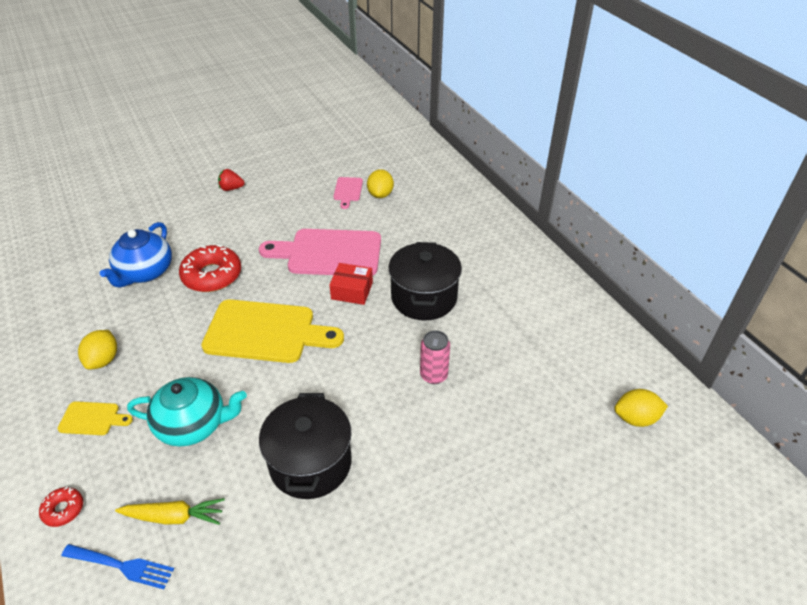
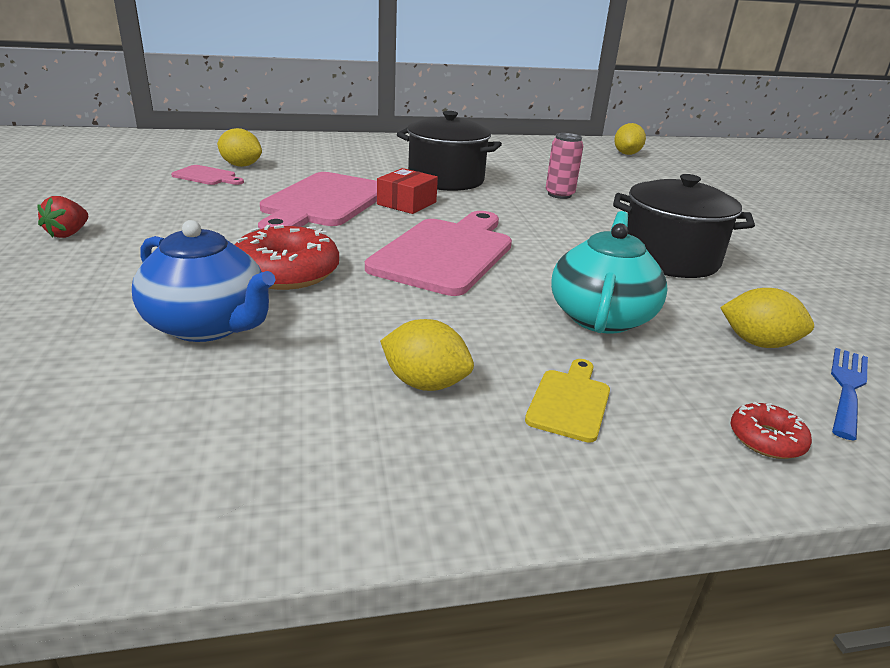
camera: 75 degrees left, 15 degrees down
yellow carrot [115,498,225,525] -> yellow lemon [720,288,814,348]
yellow cutting board [201,299,344,363] -> pink cutting board [365,211,512,296]

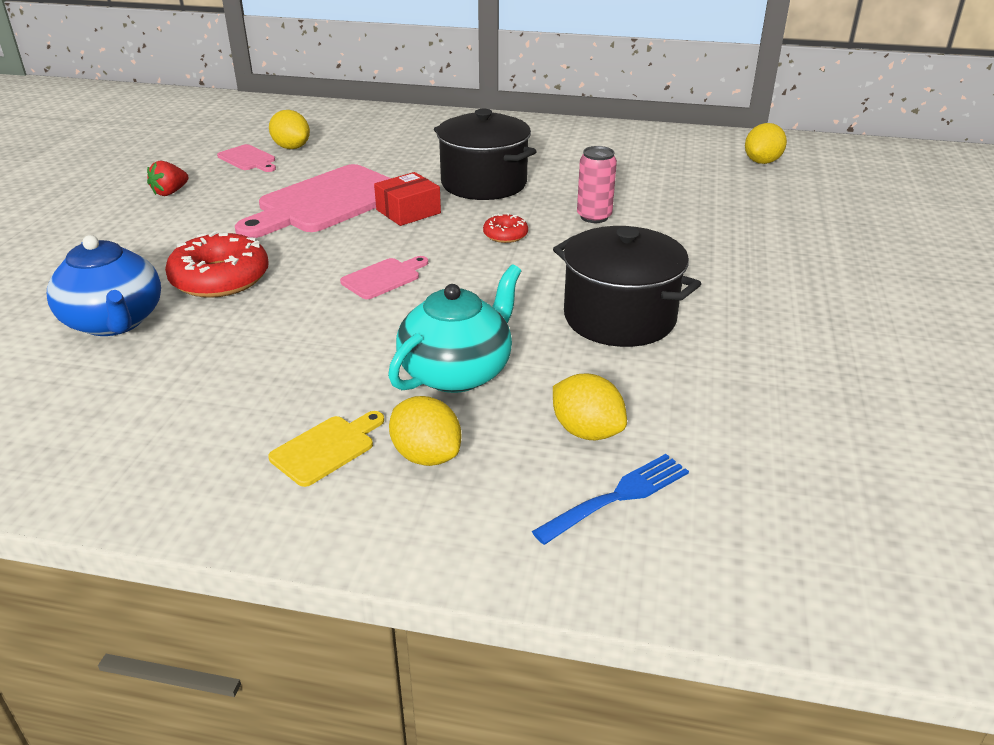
camera: 25 degrees right, 5 degrees up
red strawberry [37,196,88,238] -> red strawberry moved to [147,161,189,196]
pink cutting board [365,211,512,296] -> pink cutting board [340,256,428,299], size x0.46
yellow lemon [380,319,474,391] -> yellow lemon moved to [389,396,461,466]
red donut [731,401,812,459] -> red donut moved to [483,213,528,243]

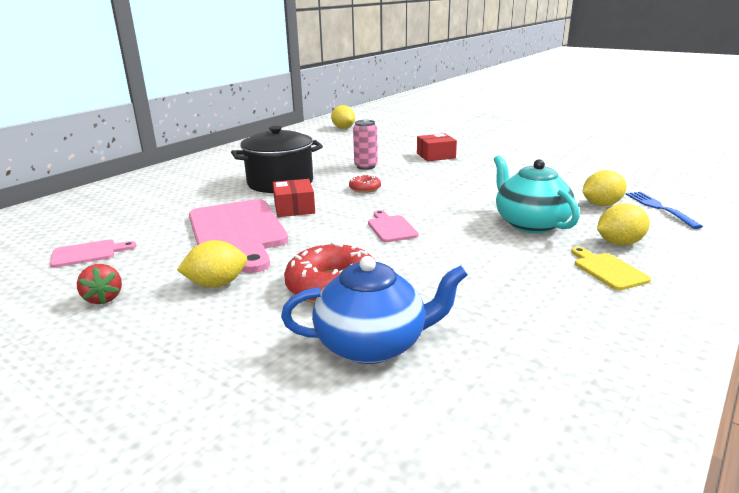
camera: 65 degrees left, 10 degrees down
yellow lemon [269,110,310,149] -> yellow lemon moved to [177,240,247,288]
black pot [553,226,701,347] -> none
none -> red box [417,133,457,161]

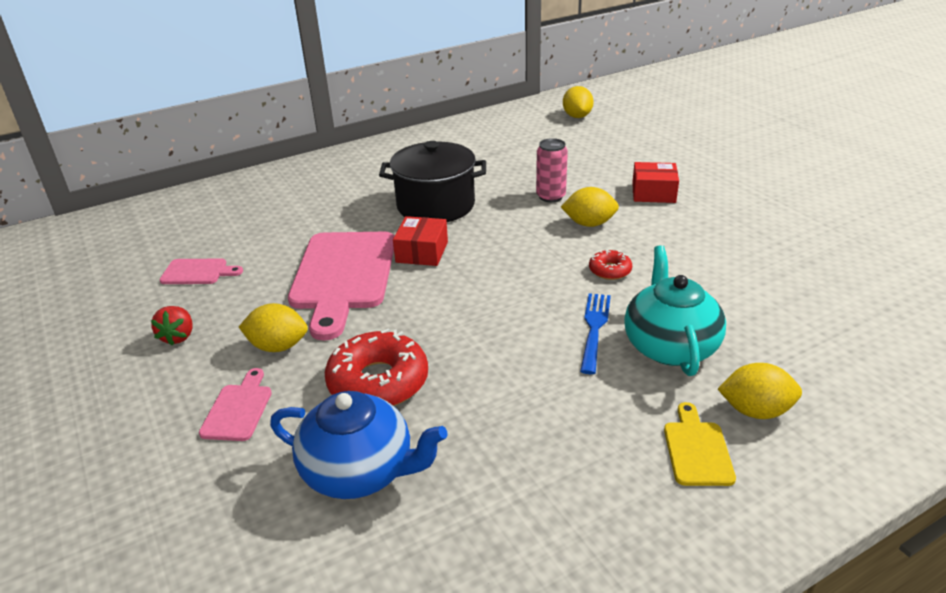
camera: 25 degrees right, 10 degrees up
red donut [349,174,381,193] -> red donut moved to [589,249,632,280]
pink cutting board [368,210,419,242] -> pink cutting board moved to [199,368,272,441]
yellow lemon [582,170,627,206] -> yellow lemon moved to [561,187,619,227]
blue fork [626,192,703,229] -> blue fork moved to [580,293,611,374]

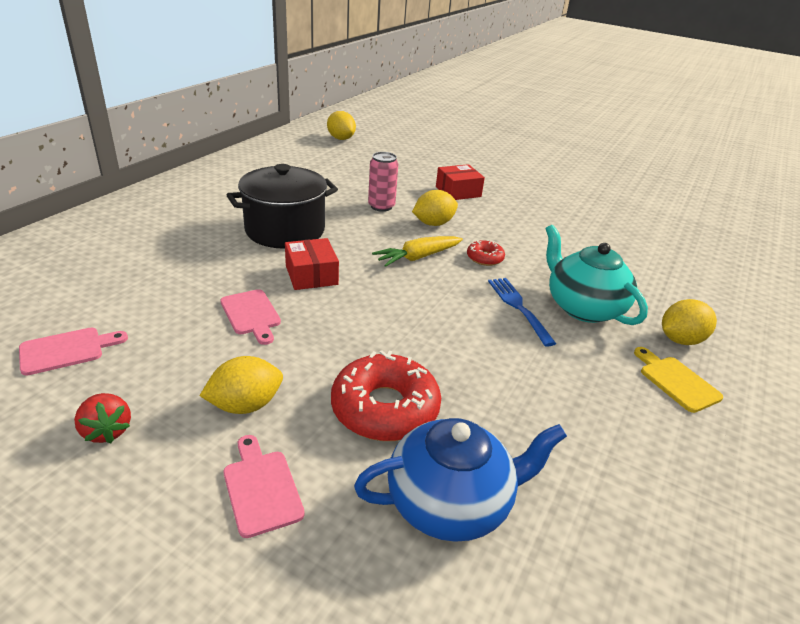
camera: 35 degrees left, 0 degrees up
pink cutting board [288,232,394,341] -> pink cutting board [220,289,281,345], size x0.46
none -> yellow carrot [372,236,463,267]

